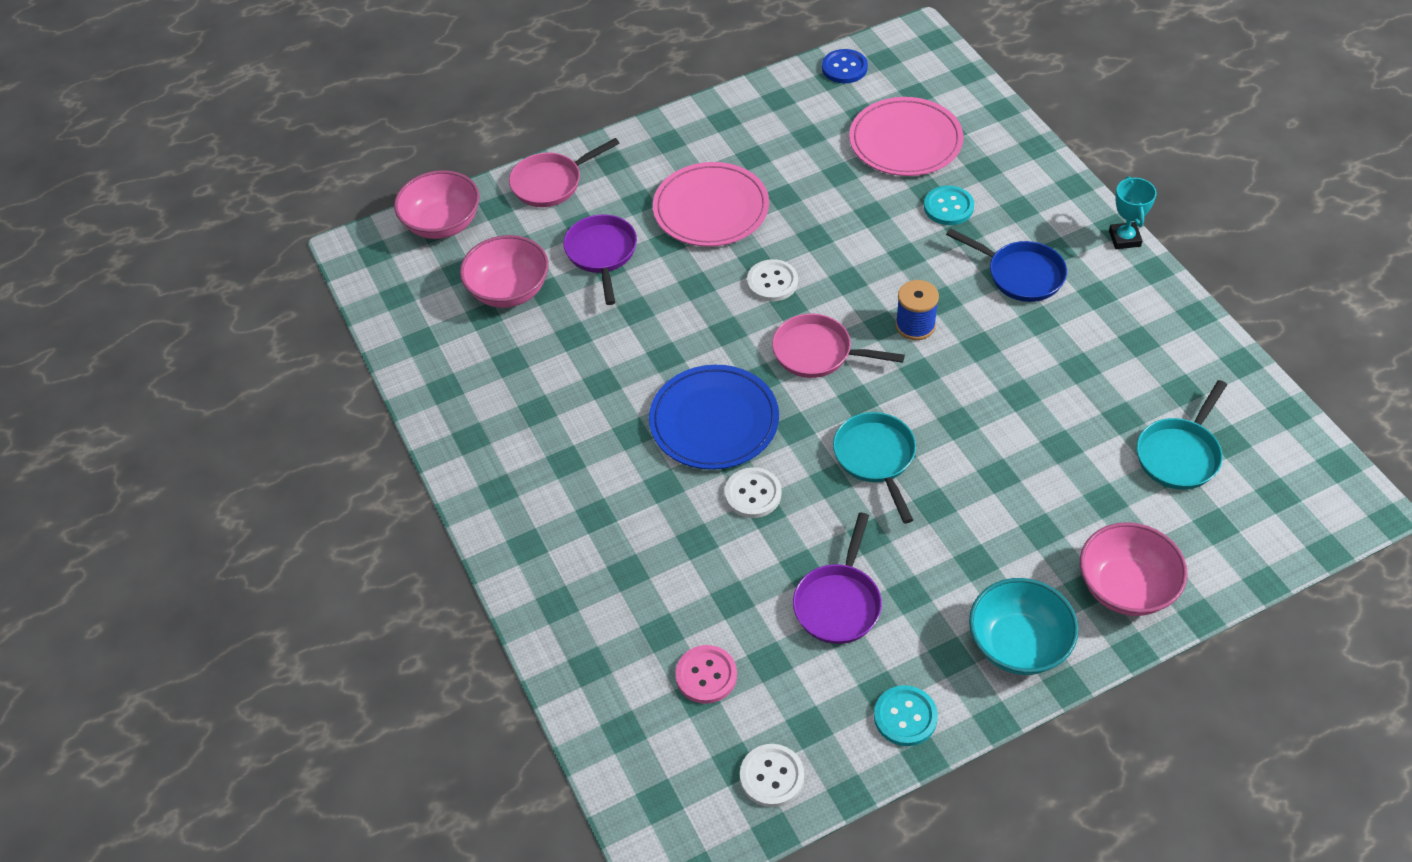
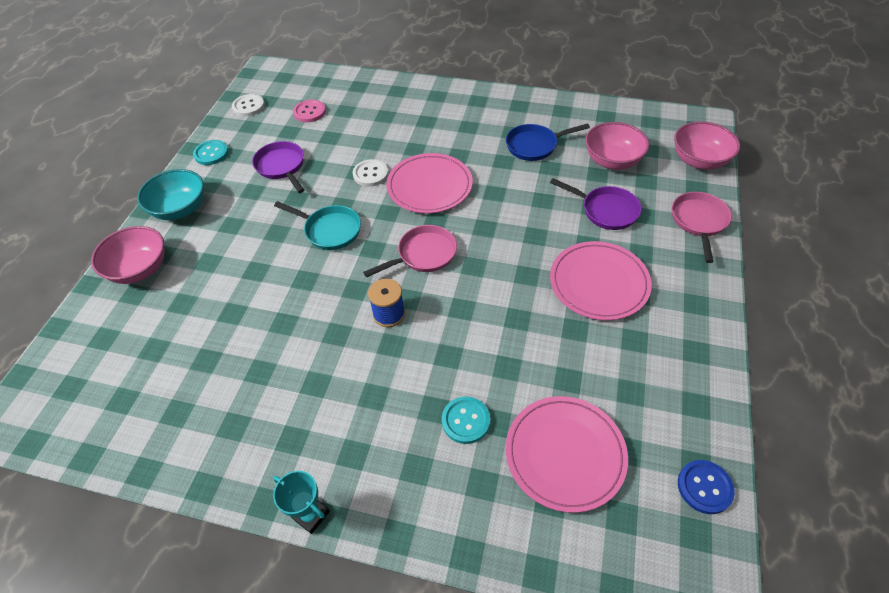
camera: 130 degrees right, 0 degrees up
blue plate [649,365,779,470] -> pink plate [386,153,472,213]
white button [747,259,798,302] -> none
blue pan [946,228,1067,302] -> blue pan moved to [506,123,590,161]
turquoise pan [1137,380,1227,490] -> none

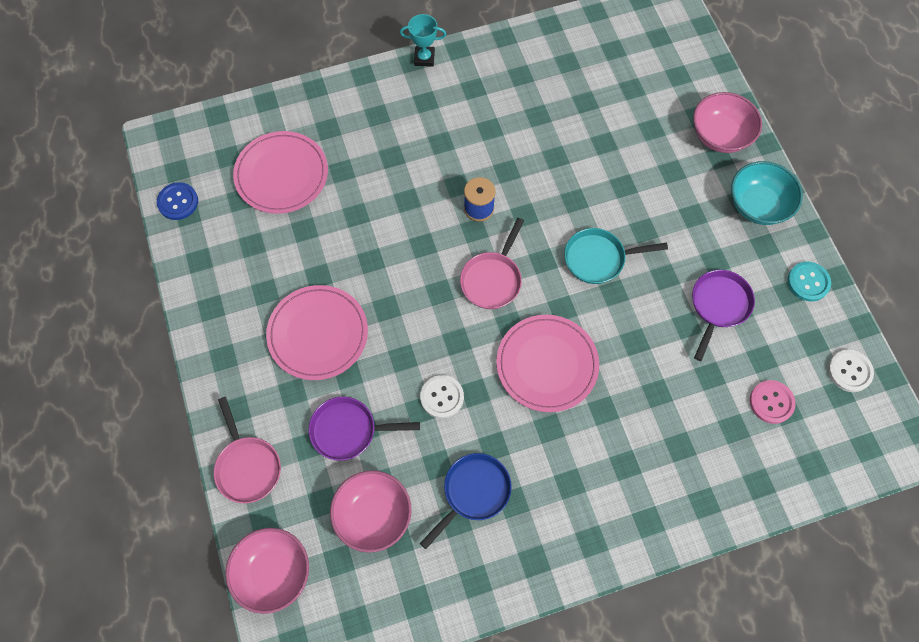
camera: 145 degrees right, 15 degrees up
purple pan [252,141,304,193] -> purple pan turned 90 degrees counterclockwise [692,270,755,361]
white button [353,159,388,187] -> white button moved to [420,375,464,418]
turquoise button [442,397,490,444] -> none

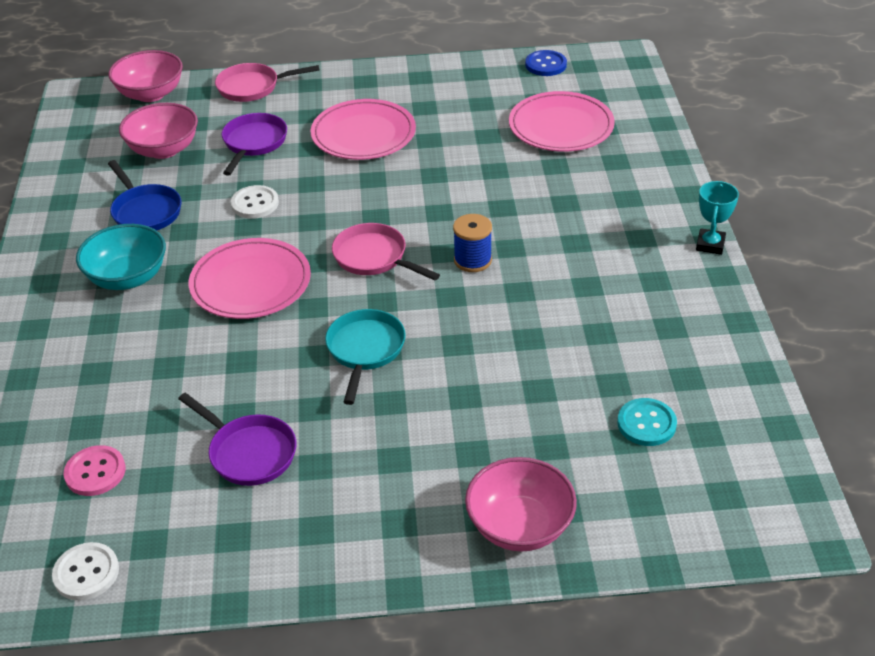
camera: 105 degrees right, 25 degrees down
turquoise bowl [731,161,803,225] -> turquoise bowl moved to [76,224,166,290]
turquoise button [788,262,831,301] -> turquoise button moved to [617,398,677,446]

